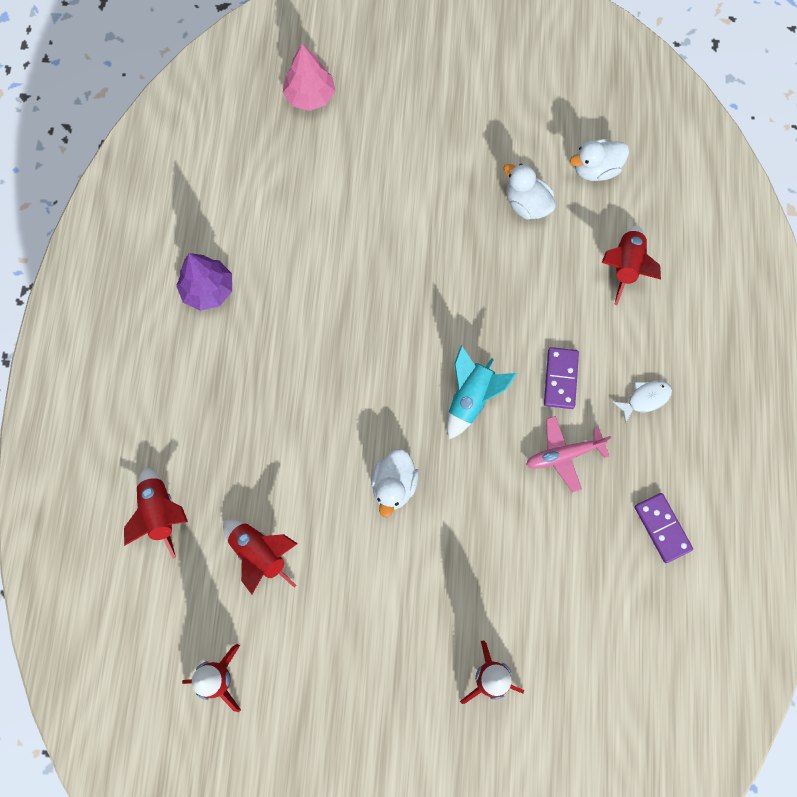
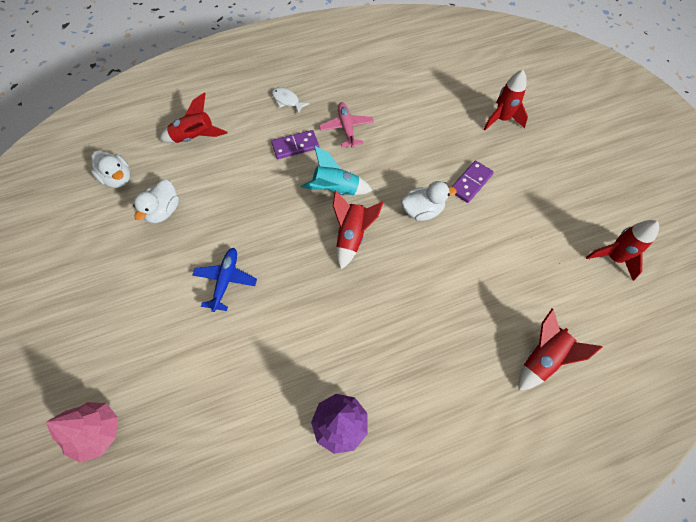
camera: 115 degrees left, 10 degrees down
red rocket [223,519,298,594] -> red rocket moved to [333,190,384,269]
pink plane [526,416,611,492] -> pink plane turned 150 degrees counterclockwise [319,102,374,148]
purple domino [634,493,693,563] -> purple domino moved to [452,161,494,203]
none -> blue plane [193,248,257,312]

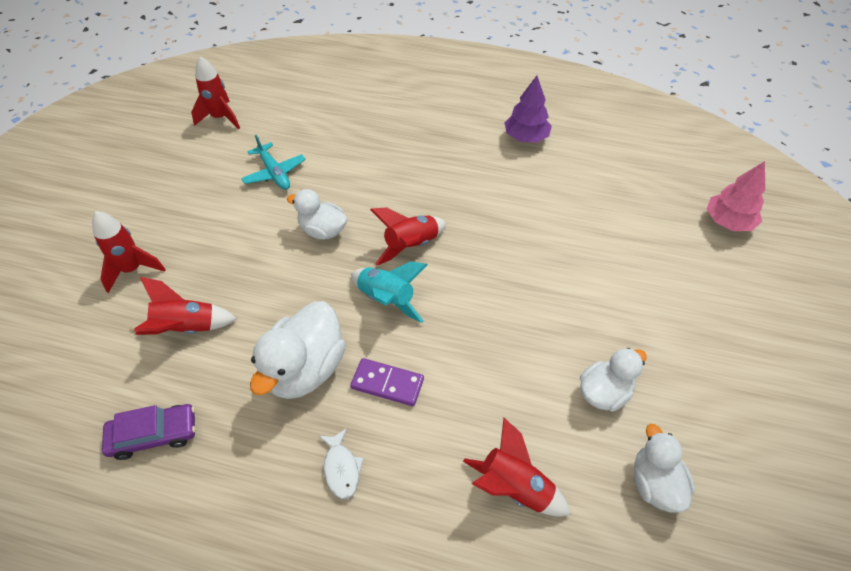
camera: 145 degrees left, 10 degrees down
blue plane [193,248,257,312] -> none
pink plane [319,102,374,148] -> white duck [250,301,346,399]
purple domino [452,161,494,203] -> none
red rocket [518,308,602,391] -> red rocket moved to [134,277,237,335]
none -> purple car [102,404,195,460]
none -> turquoise plane [241,135,306,190]

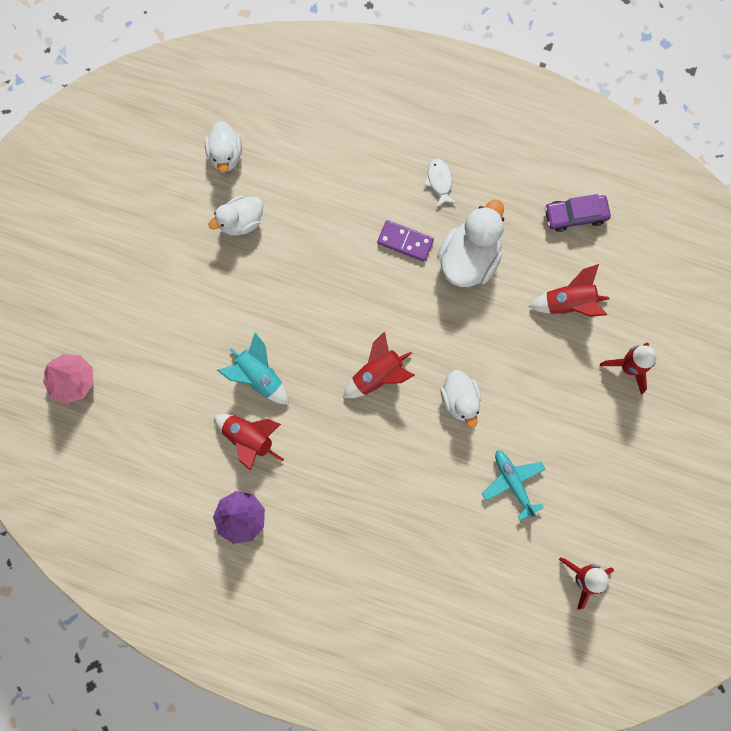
camera: 175 degrees left, 25 degrees up
white duck [287,189,347,240] -> white duck turned 45 degrees clockwise [441,370,481,428]
turquoise rocket [351,261,428,323] -> turquoise rocket moved to [217,332,289,405]
red rocket [463,418,571,516] -> red rocket moved to [214,414,284,471]

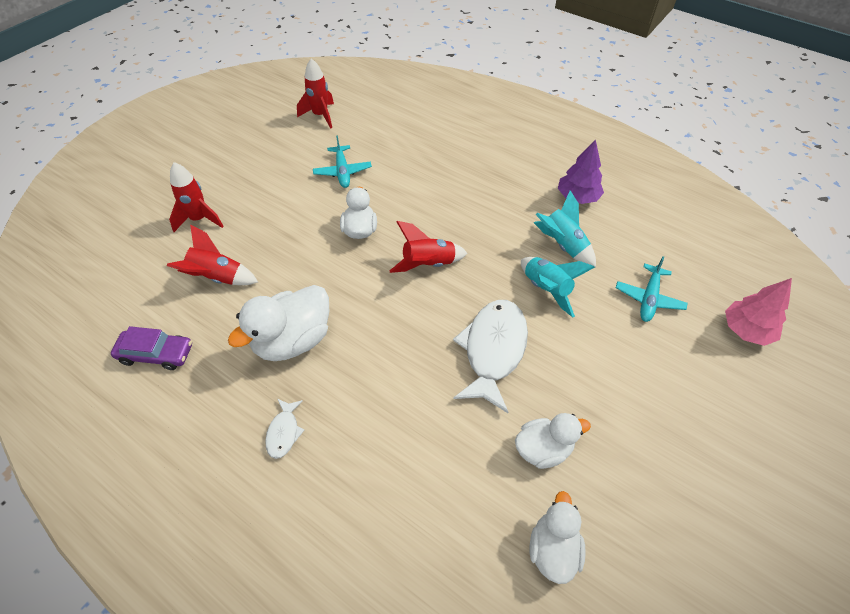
camera: 165 degrees left, 25 degrees down
red rocket [214,414,284,471] -> turquoise rocket [534,191,596,267]
purple domino [377,220,434,261] -> none
none -> white fish [453,300,528,413]
none -> turquoise plane [616,256,688,322]

